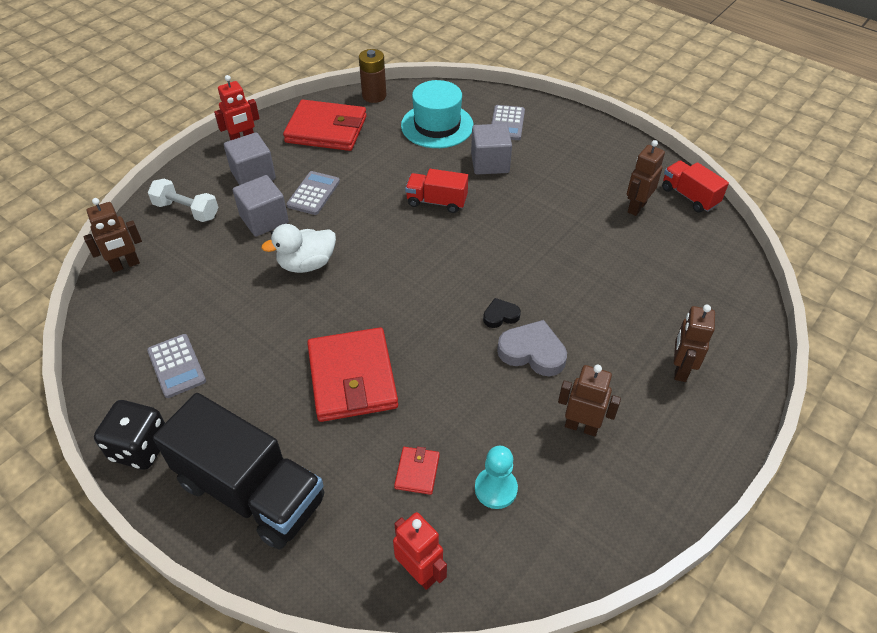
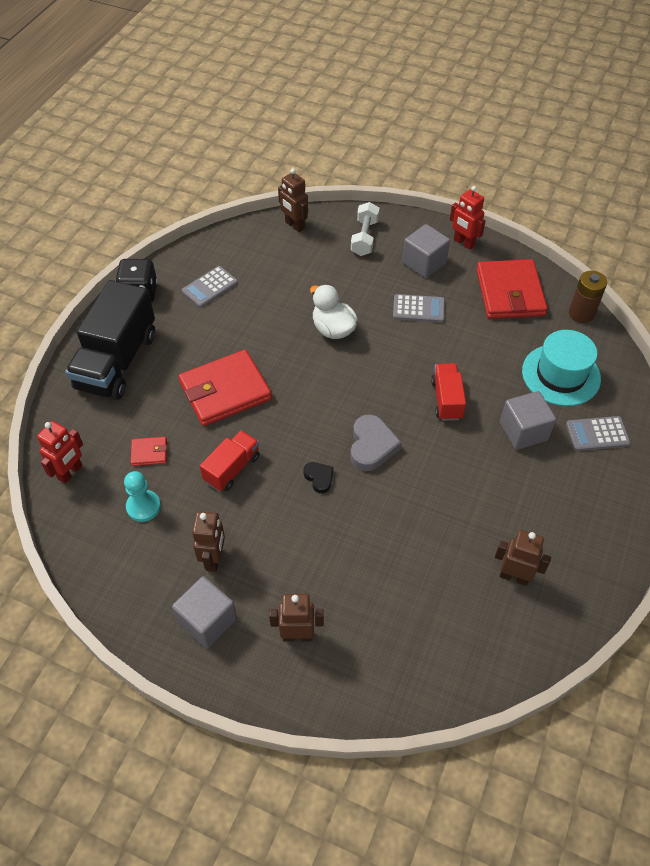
camera: 75 degrees right, 5 degrees up
grey cube [233,175,289,237] -> grey cube moved to [172,576,237,648]
grey heart [497,320,567,376] -> grey heart moved to [350,415,402,471]
red truck [662,160,729,213] -> red truck moved to [200,430,260,491]

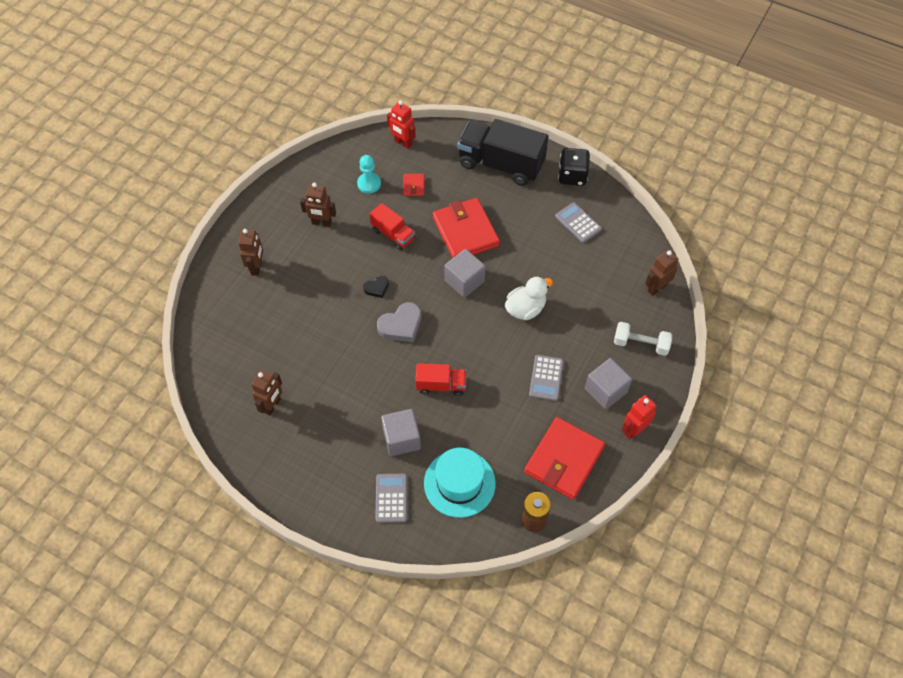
camera: 95 degrees right, 5 degrees up
grey cube [172,576,237,648] -> grey cube moved to [445,249,486,298]
grey heart [350,415,402,471] -> grey heart turned 45 degrees counterclockwise [377,302,421,342]
red wallet [476,259,548,319] -> red wallet turned 60 degrees counterclockwise [524,417,605,500]

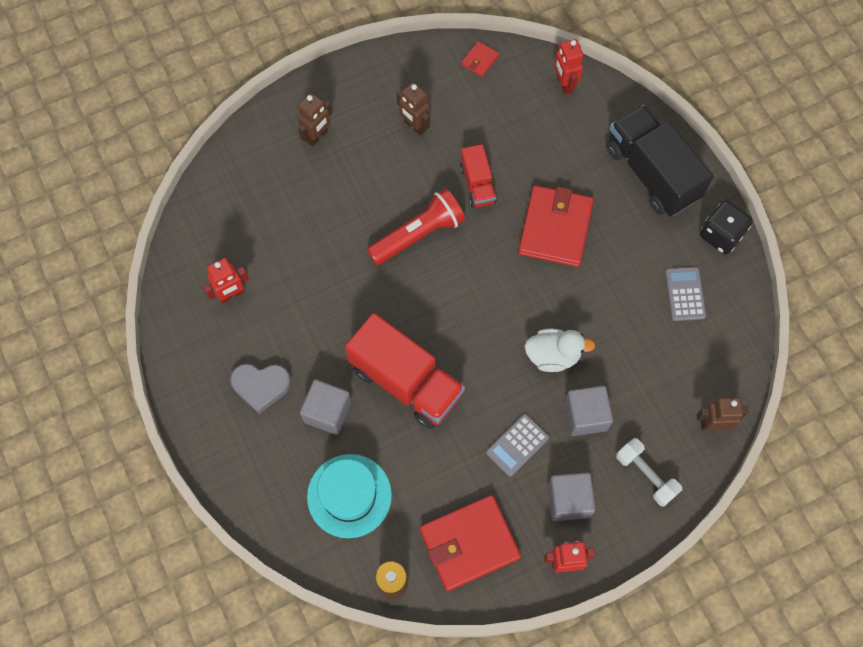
camera: 35 degrees right, 10 degrees up
brown robot [251,370,282,415] -> red robot [203,258,249,304]
turquoise pawn [357,155,381,193] -> none
black heart [363,276,389,298] -> red flashlight [366,188,465,265]
grey calculator [375,474,407,523] -> none
grey heart [377,302,421,342] -> grey heart moved to [230,364,291,414]
red wallet [403,174,425,196] -> red wallet moved to [461,41,499,77]
red truck [415,363,467,396] -> red truck [345,313,465,429], size x1.91
grey cube [445,249,486,298] -> grey cube moved to [564,386,613,436]

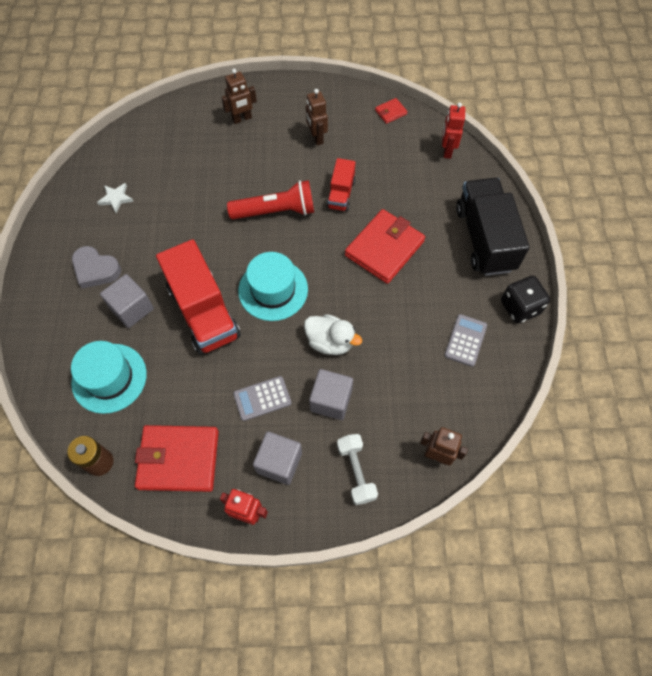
camera: 25 degrees right, 5 degrees down
red robot [203,258,249,304] -> white star [97,183,134,213]
none -> turquoise hat [238,252,308,321]

